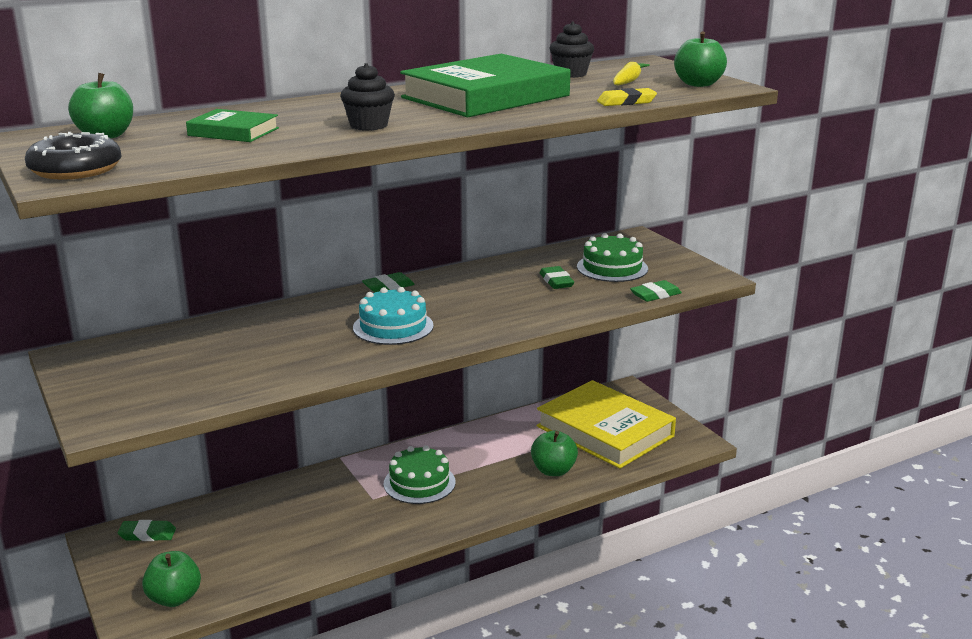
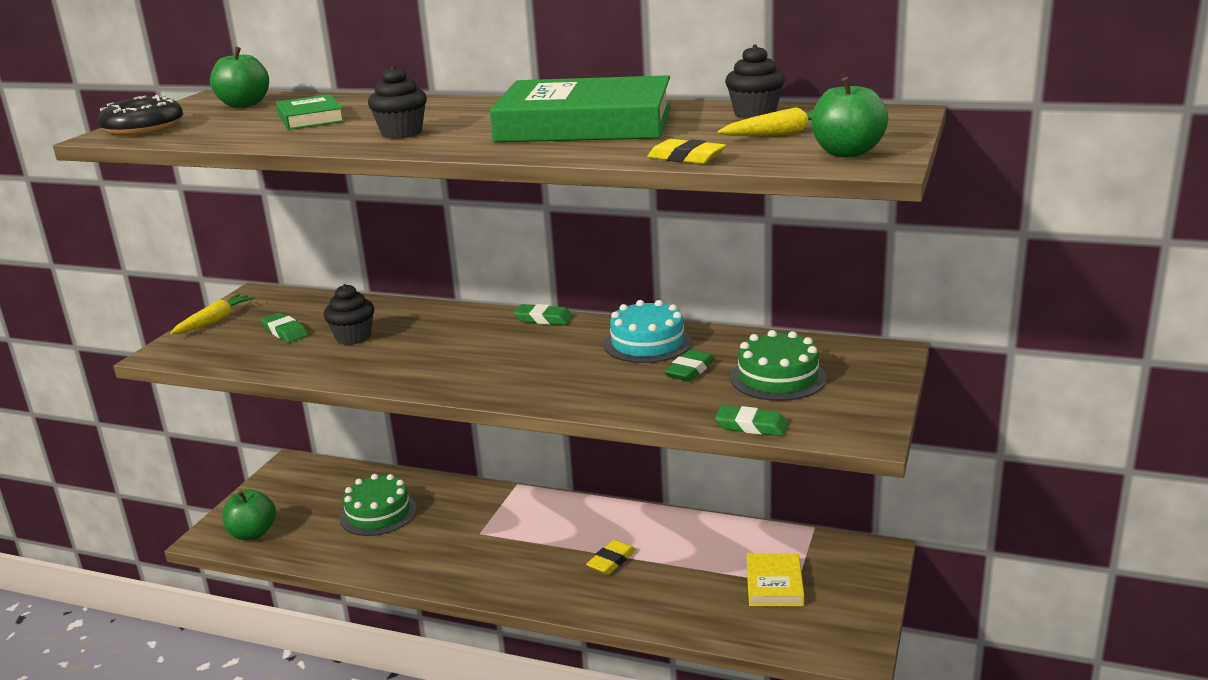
camera: 50 degrees right, 0 degrees up
green eraser [118,520,176,541] -> green eraser moved to [261,313,308,342]
turquoise cake [353,287,434,345] -> turquoise cake moved to [604,300,692,363]
green cake [384,445,456,504] -> green cake moved to [340,474,417,536]
green apple [531,431,578,476] -> none
yellow book [537,380,676,469] -> yellow book [746,553,804,606], size x0.47
none -> yellow carrot [170,294,255,334]
none -> black cupcake [324,284,374,345]
none -> yellow eraser [586,540,636,575]

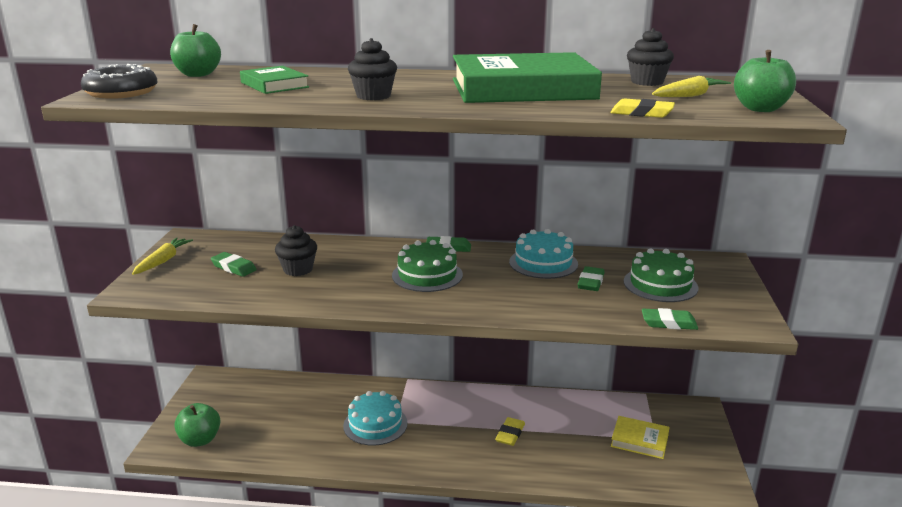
camera: 15 degrees left, 0 degrees up
green cake [340,474,417,536] -> green cake moved to [392,240,463,292]
yellow book [746,553,804,606] -> yellow book turned 60 degrees counterclockwise [611,416,670,459]
none -> turquoise cake [343,391,408,446]

